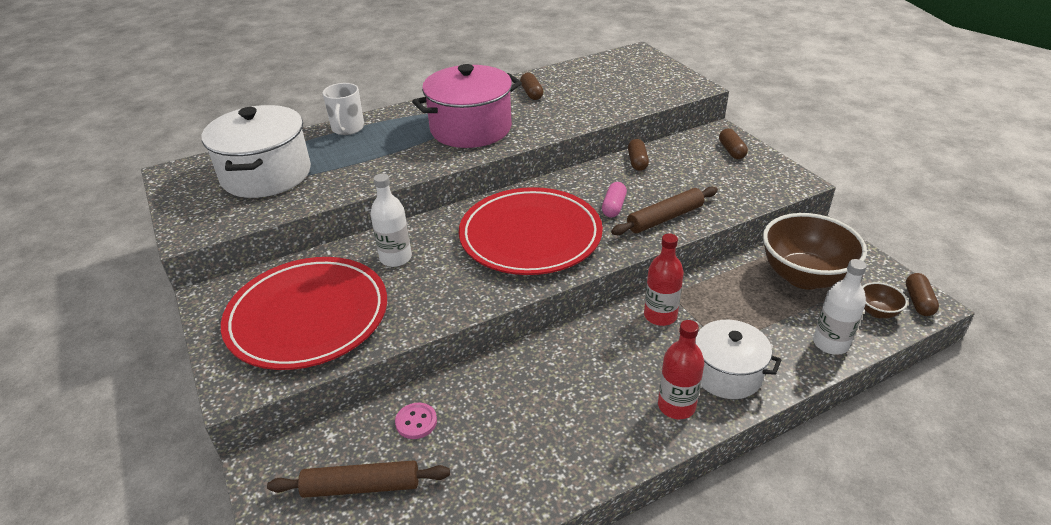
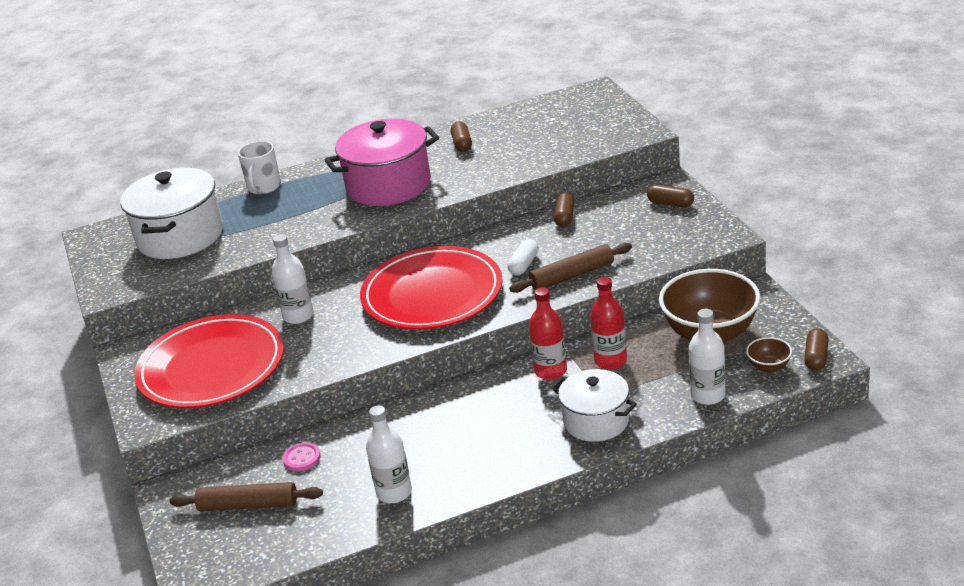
camera: 10 degrees right, 5 degrees down
pink capsule [602,182,627,217] -> white capsule [507,239,539,275]
red bottle [658,320,704,419] -> red bottle moved to [590,277,627,370]
brown capsule [719,128,748,159] -> brown capsule turned 60 degrees counterclockwise [647,185,694,207]
none -> white bottle [366,405,412,503]

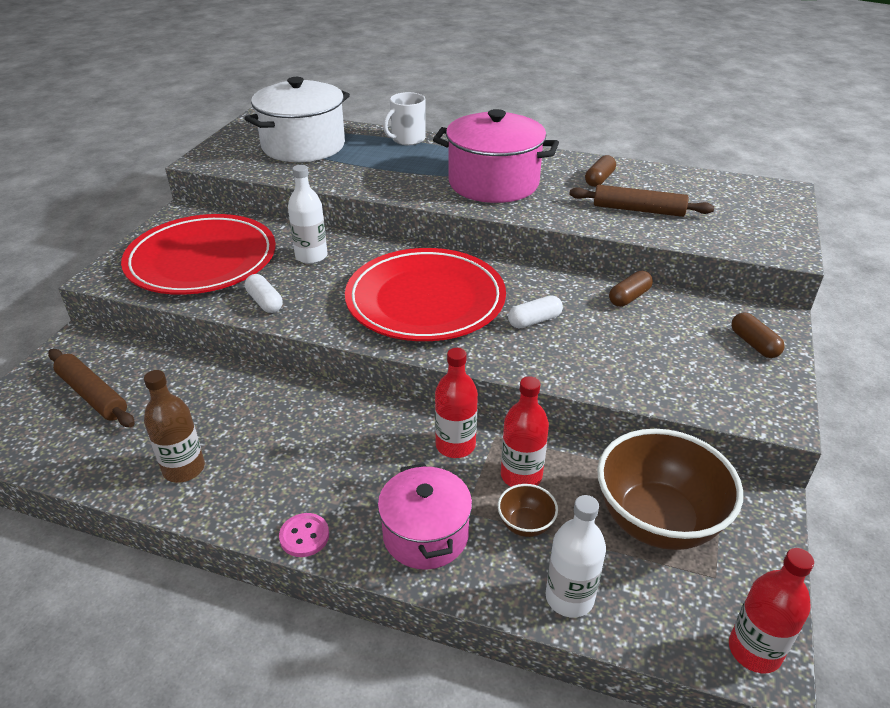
camera: 35 degrees right, 5 degrees up
pink button [283,443,321,471] -> pink button moved to [279,513,329,557]
white bottle [366,405,412,503] -> brown bottle [144,370,205,483]
brown rolling pin [509,243,632,293] -> brown rolling pin moved to [569,185,714,217]
white pot [553,369,637,442] -> pink pot [378,463,472,570]
brown bowl [746,337,792,373] -> brown bowl moved to [498,484,558,537]
brown capsule [804,328,829,371] -> red bottle [729,548,814,674]
none -> white capsule [245,274,283,313]

